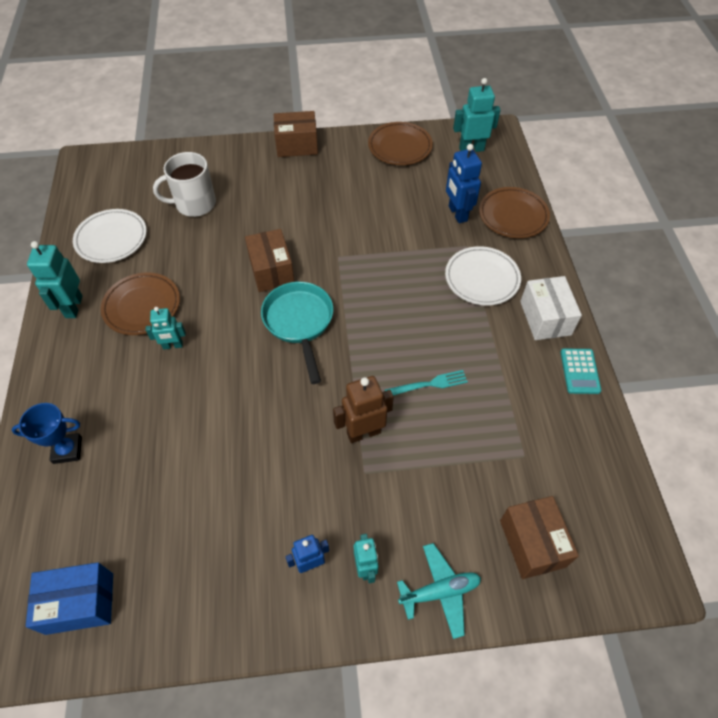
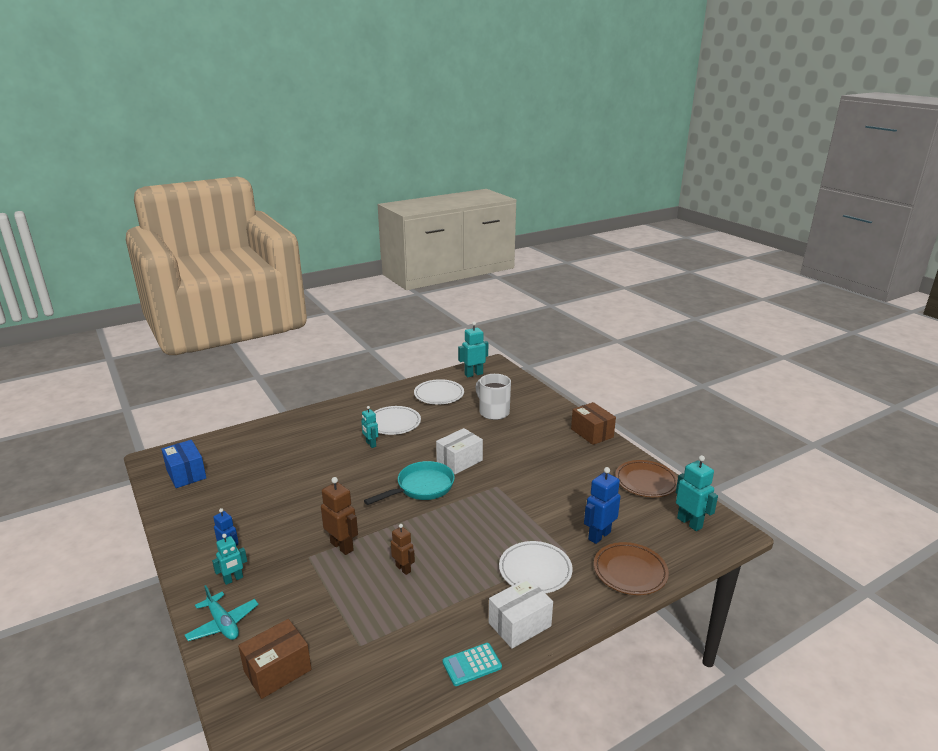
camera: 65 degrees right, 30 degrees down
blue trophy [11,403,82,464] -> none
turquoise robot [27,241,83,318] -> turquoise robot moved to [458,321,488,377]
brown plate [101,273,180,335] -> white plate [374,406,421,435]
brown box [245,229,294,292] -> white box [436,428,483,474]
turquoise fork [385,370,468,395] -> brown robot [391,524,415,575]

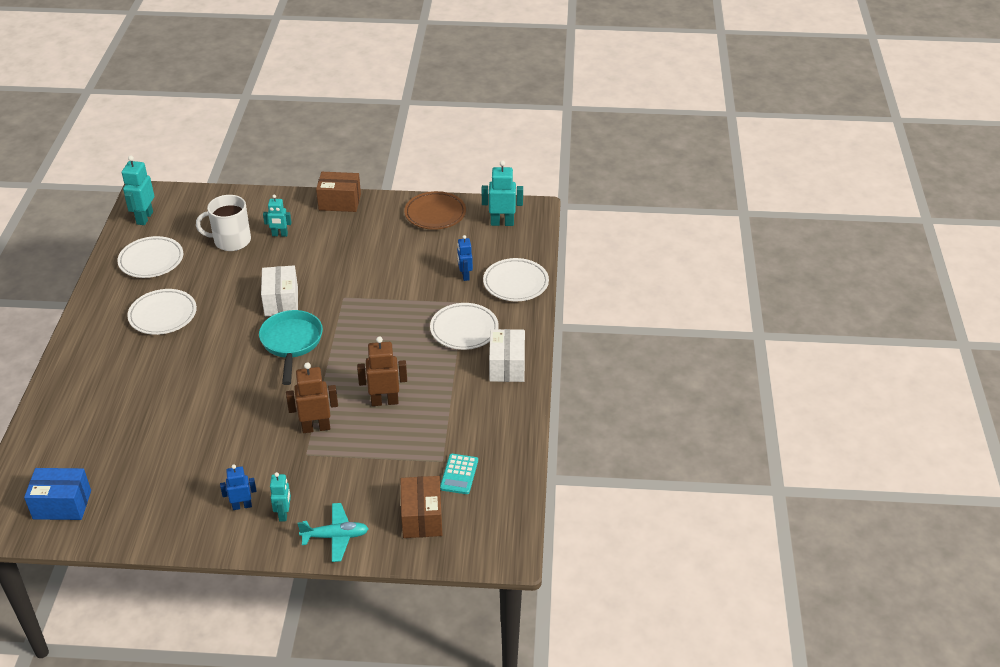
camera: 55 degrees left, 15 degrees up
turquoise robot [361,406,378,448] -> turquoise robot moved to [263,195,292,237]
brown robot [391,524,415,575] -> brown robot [357,336,407,406], size x1.55
turquoise calculator [443,643,502,686] -> turquoise calculator moved to [440,454,478,494]
blue robot [584,467,621,544] -> blue robot [457,235,473,281], size x0.65
brown plate [594,542,669,595] -> white plate [483,258,549,301]

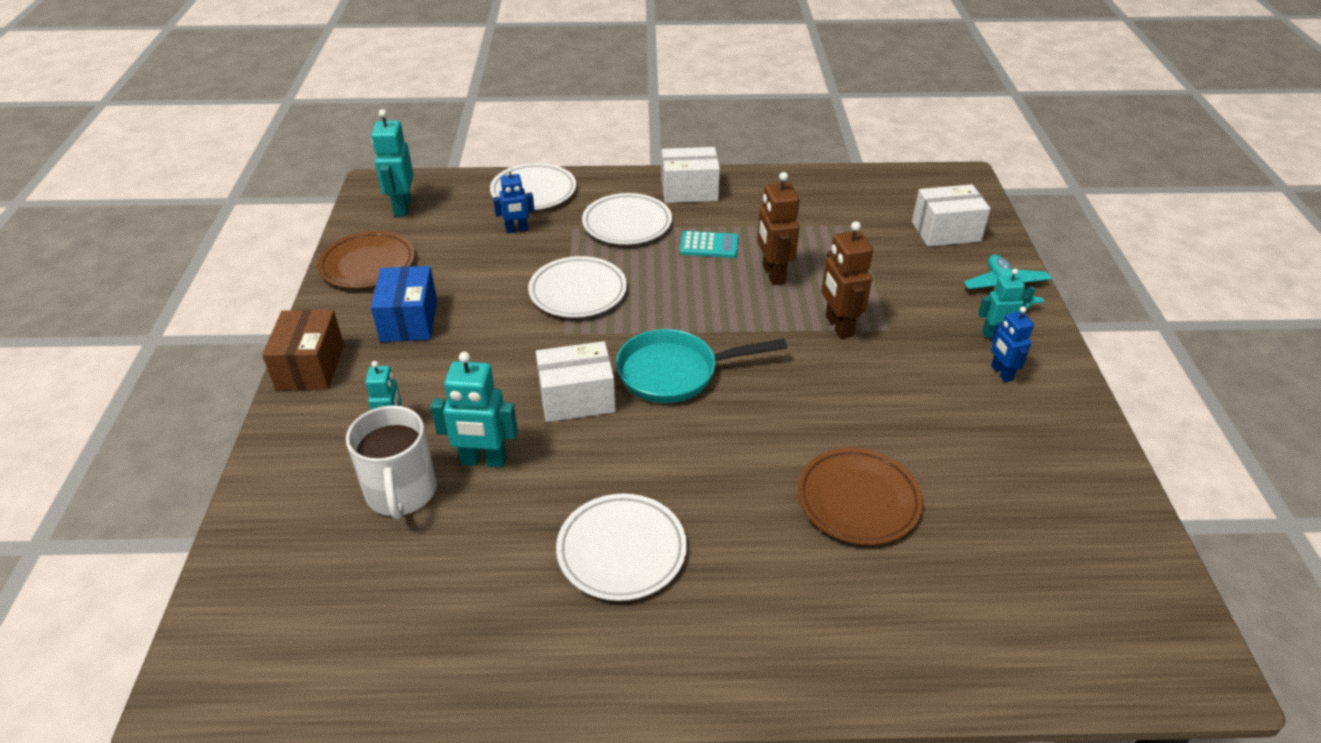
camera: 95 degrees left, 0 degrees up
blue box [24,468,91,520] -> blue box moved to [371,266,437,342]
white plate [117,236,183,278] -> white plate moved to [528,256,627,318]
turquoise robot [122,155,154,225] -> turquoise robot moved to [431,352,518,468]
brown box [401,476,442,538] -> white box [912,184,991,247]
turquoise calculator [440,454,478,494] -> turquoise calculator moved to [680,231,739,258]
none -> brown plate [797,448,923,545]

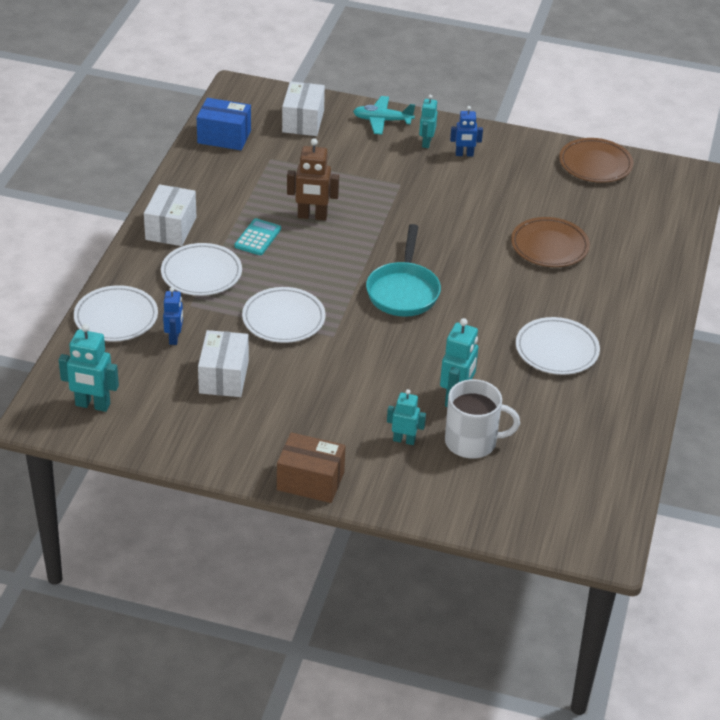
camera: 75 degrees left, 0 degrees up
brown plate [317,231,415,289] -> brown plate moved to [559,138,633,183]
blue box [371,266,437,342] -> blue box moved to [197,98,251,150]
white box [536,341,616,422] -> white box moved to [198,330,249,397]
brown robot [821,221,873,339] -> none

